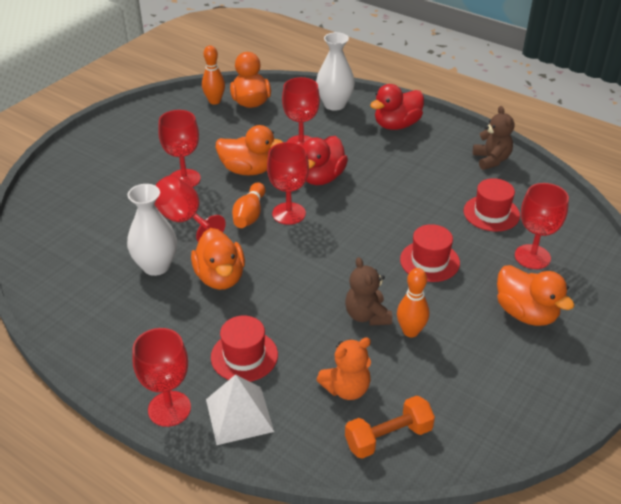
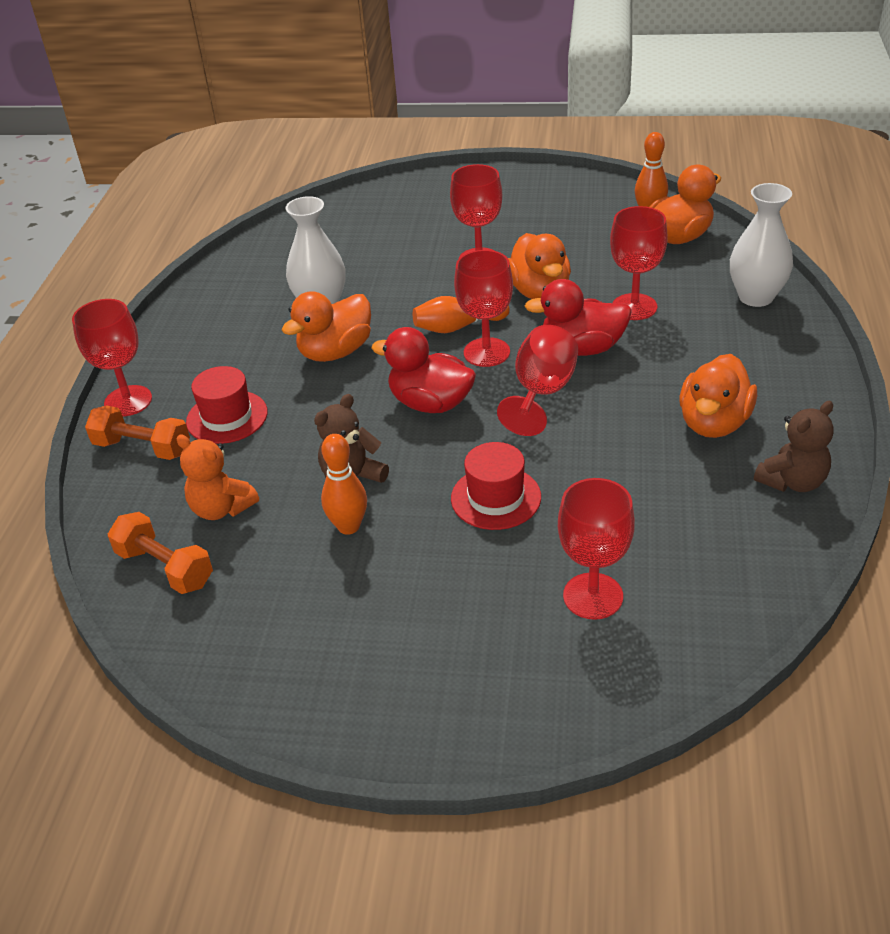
camera: 65 degrees right, 0 degrees up
red goblet [154,175,226,242] -> red goblet moved to [497,325,578,436]
white pyramid [206,374,274,445] -> orange dumbbell [85,405,190,460]
red duck [370,84,424,130] -> red duck moved to [371,327,476,413]
red hat [464,178,520,231] -> none
orange duck [497,265,575,326] -> orange duck moved to [680,354,757,438]

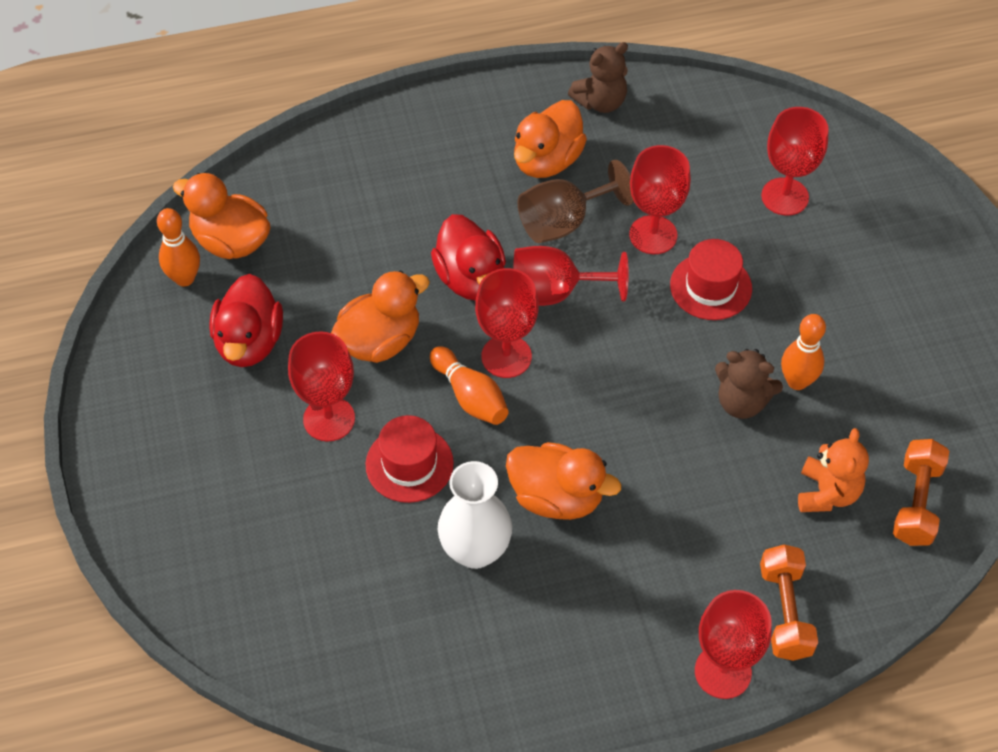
camera: 115 degrees left, 15 degrees up
red hat [186,366,268,444] -> red hat moved to [366,415,454,503]
red duck [371,327,476,413] -> red duck moved to [209,274,283,367]
red goblet [610,206,668,320] -> red goblet moved to [629,145,691,254]
orange duck [680,354,757,438] -> orange duck turned 120 degrees clockwise [514,100,587,178]
white vase [730,183,793,307] -> none
brown teddy bear [754,401,834,492] -> brown teddy bear turned 120 degrees clockwise [568,42,628,113]
none -> brown goblet [518,160,634,243]

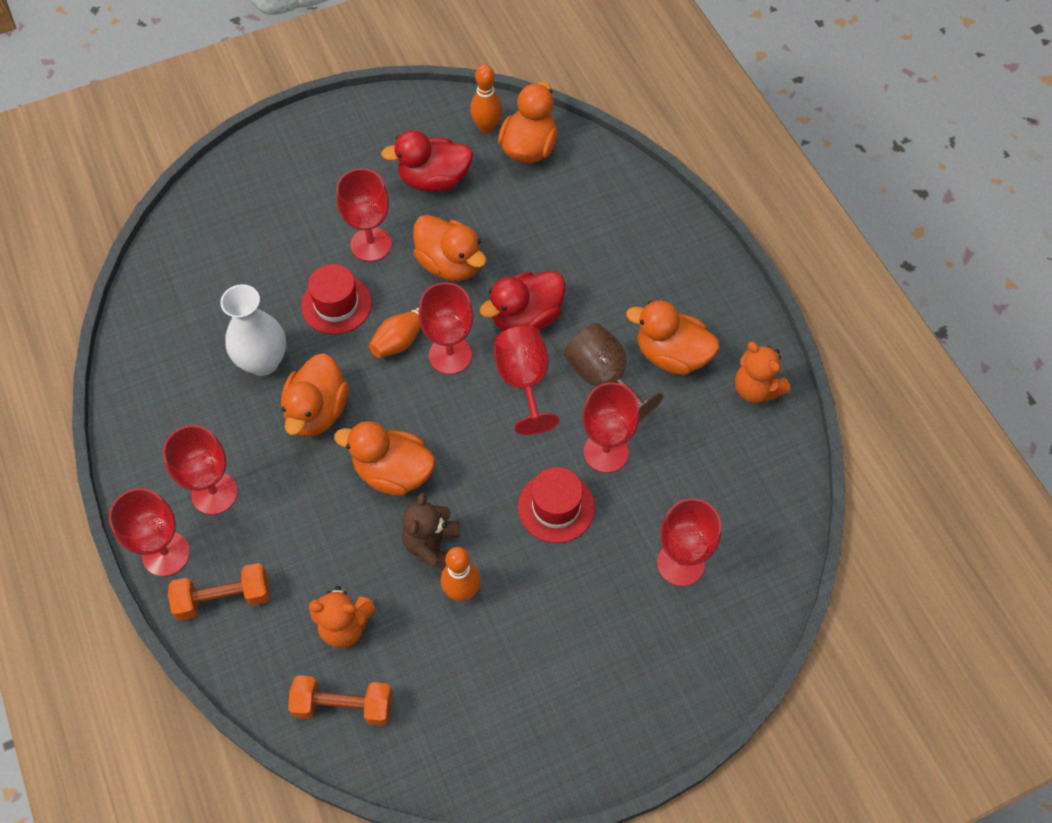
camera: 80 degrees right, 5 degrees up
brown teddy bear [568,42,628,113] -> orange teddy bear [735,342,791,403]
none -> red goblet [163,425,238,515]
none -> orange duck [334,421,435,496]

